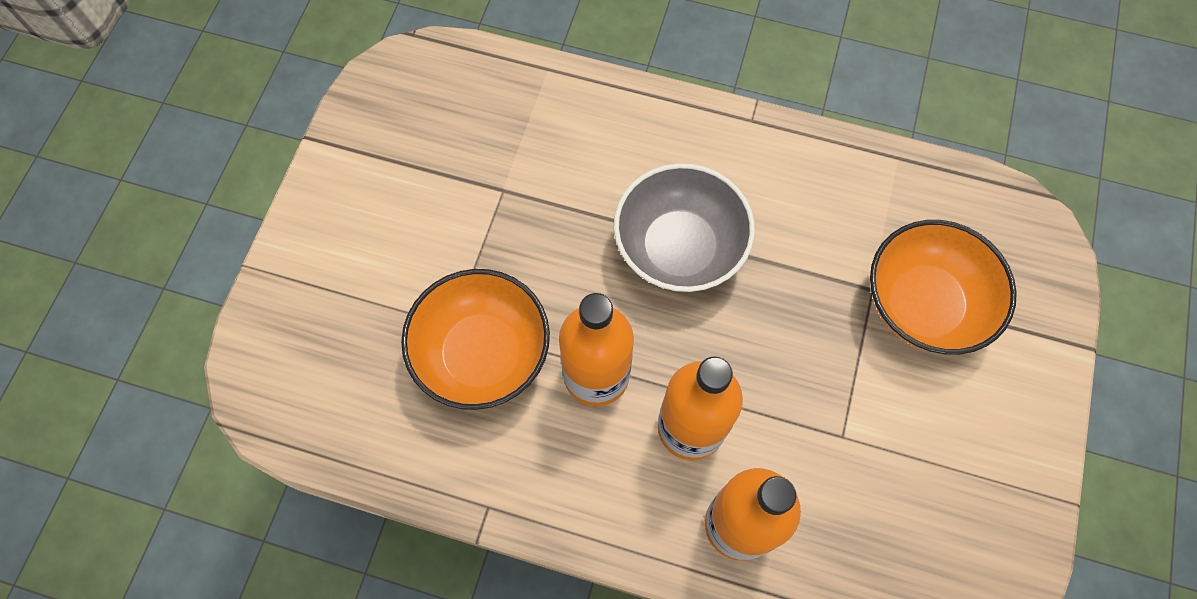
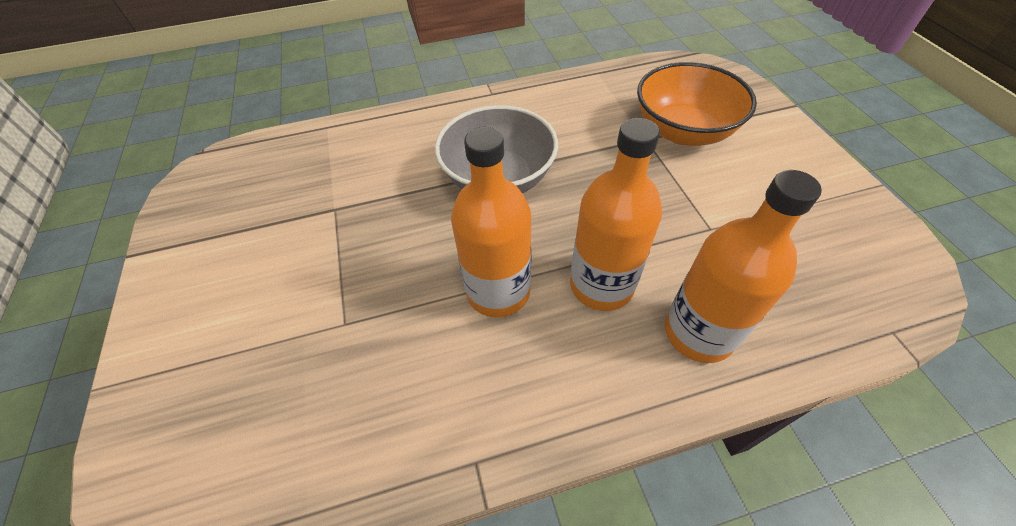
camera: 30 degrees left, 15 degrees down
orange bowl [401,269,550,410] -> none

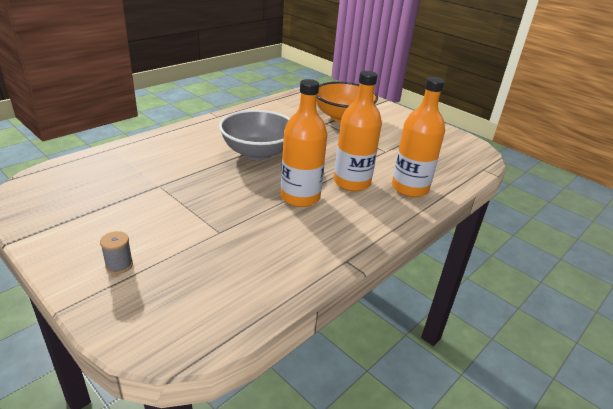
camera: 35 degrees left, 20 degrees down
none -> grey spool [100,231,133,274]

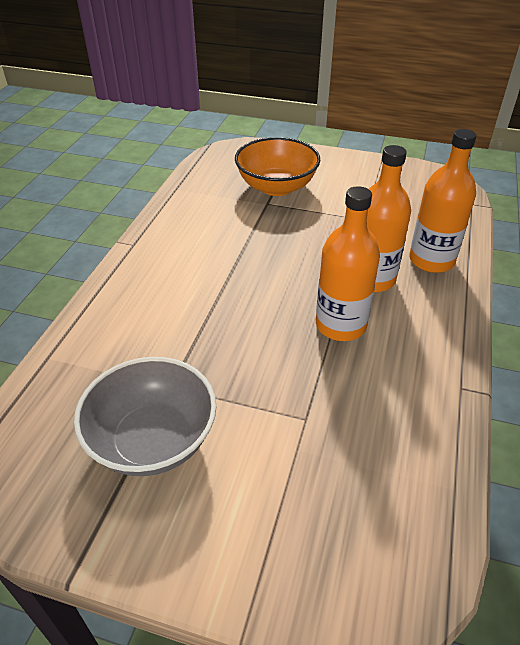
camera: 25 degrees left, 10 degrees up
grey spool [100,231,133,274] -> none
grey bowl [219,110,290,160] -> grey bowl moved to [74,357,216,476]

